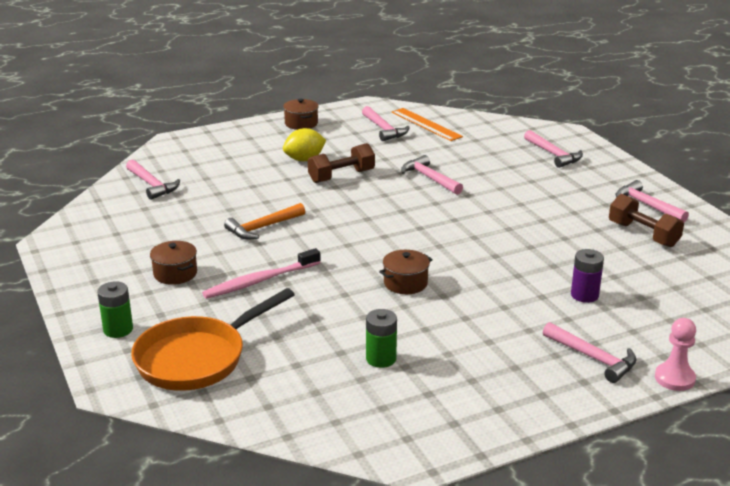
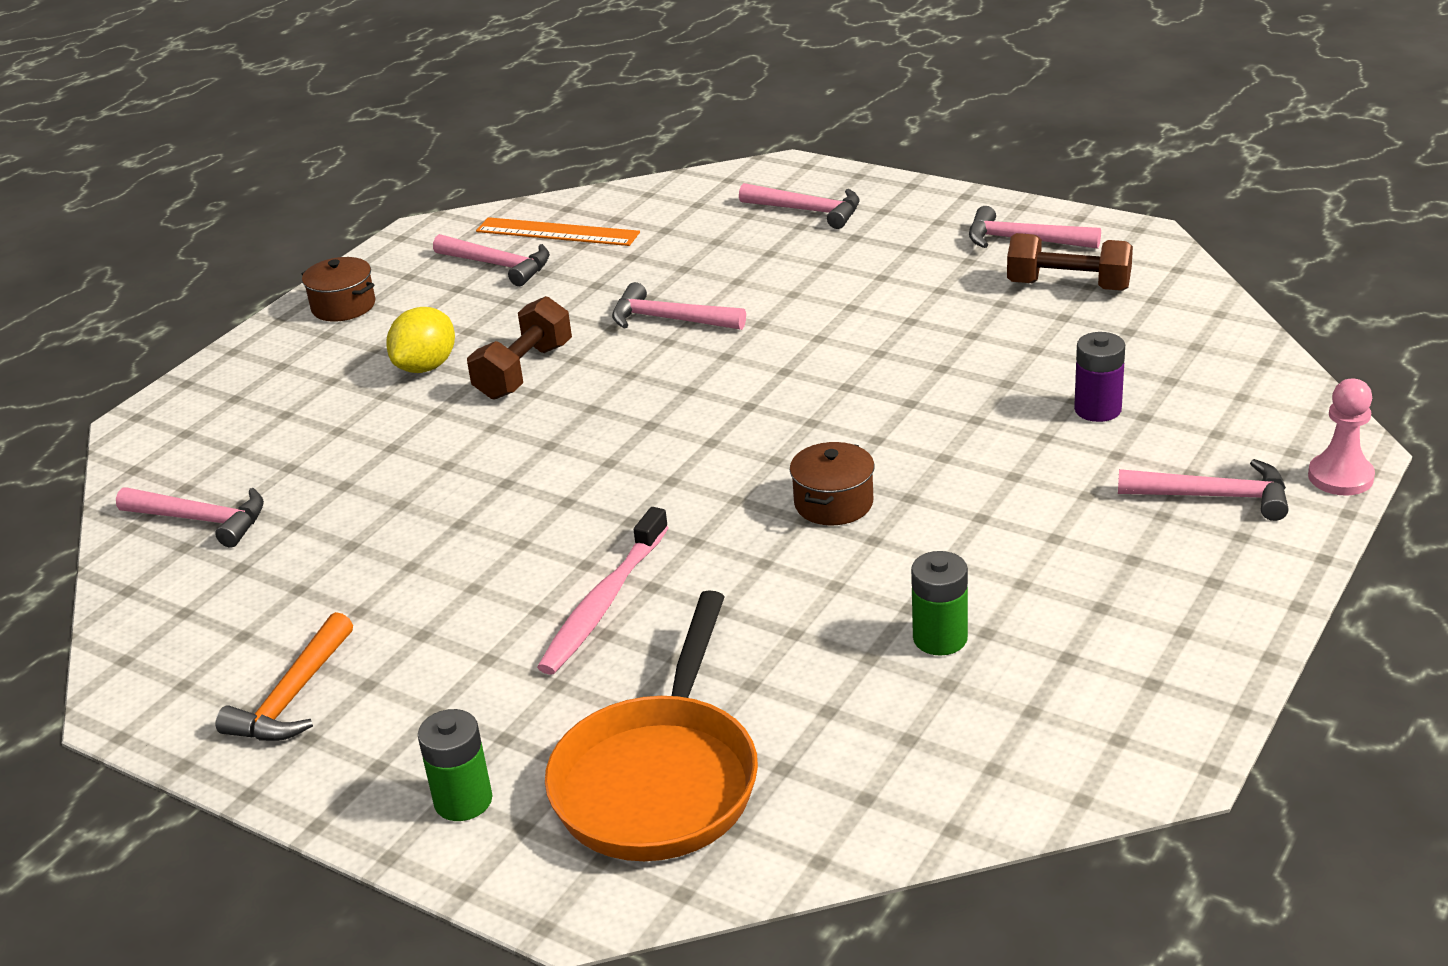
camera: 30 degrees left, 5 degrees up
brown pot [150,241,197,285] -> none
orange hammer [224,203,305,240] -> orange hammer moved to [216,612,353,741]

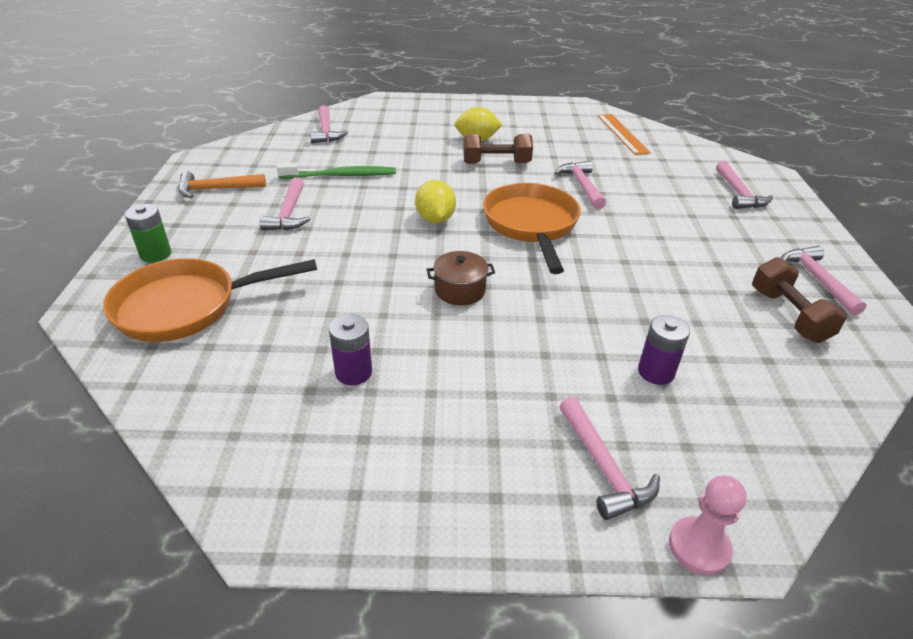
camera: 55 degrees right, 5 degrees up
brown pot [302,257,375,321] -> none
pink hammer [433,234,550,286] -> pink hammer moved to [260,177,310,230]
pink toothbrush [537,507,668,675] -> none
green battery [911,551,968,656] -> purple battery [329,314,372,385]
none -> green toothbrush [277,163,396,179]
none -> yellow lemon [415,180,456,223]
none -> orange pan [483,183,581,274]

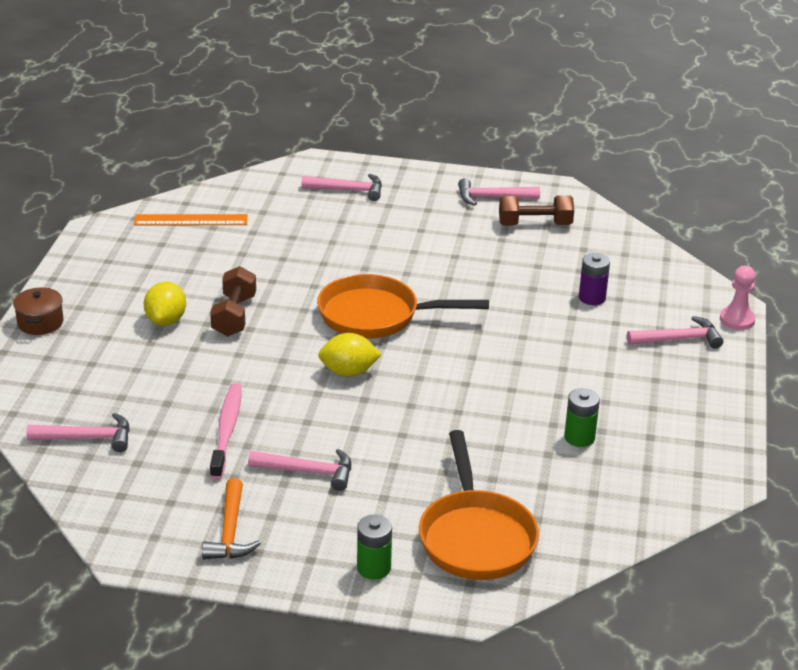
camera: 80 degrees left, 5 degrees down
green toothbrush [277,163,396,179] -> pink toothbrush [210,383,242,479]
purple battery [329,314,372,385] -> green battery [564,388,600,447]
brown pot [427,251,495,305] -> brown pot moved to [13,288,64,335]
pink hammer [555,161,606,210] -> none

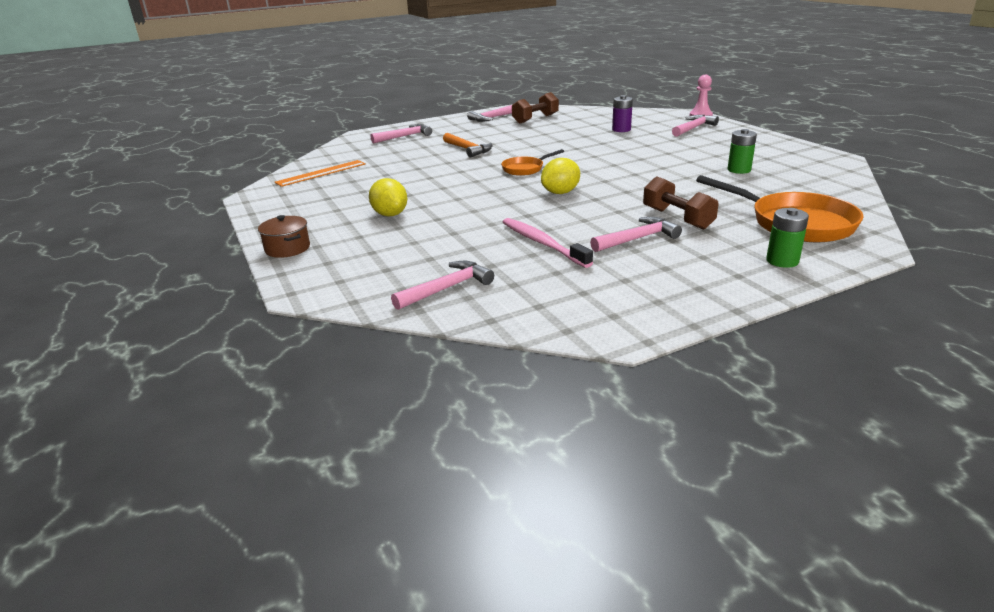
camera: 35 degrees left, 5 degrees down
orange hammer [202,478,261,559] -> orange hammer moved to [443,133,492,158]
brown dumbbell [210,266,256,337] -> brown dumbbell moved to [643,176,719,230]
orange pan [317,274,489,339] -> orange pan [501,149,564,176], size x0.54

